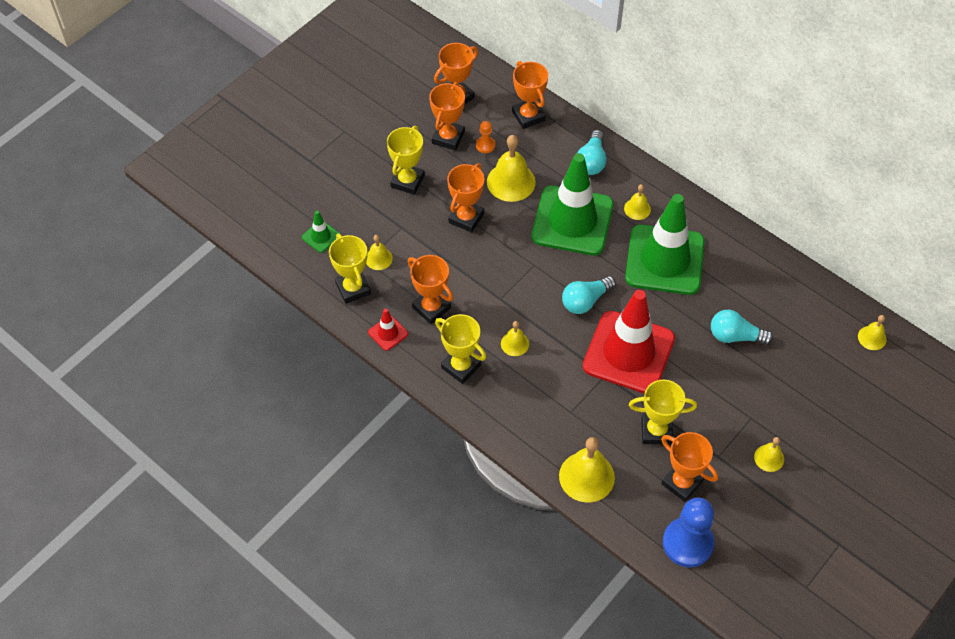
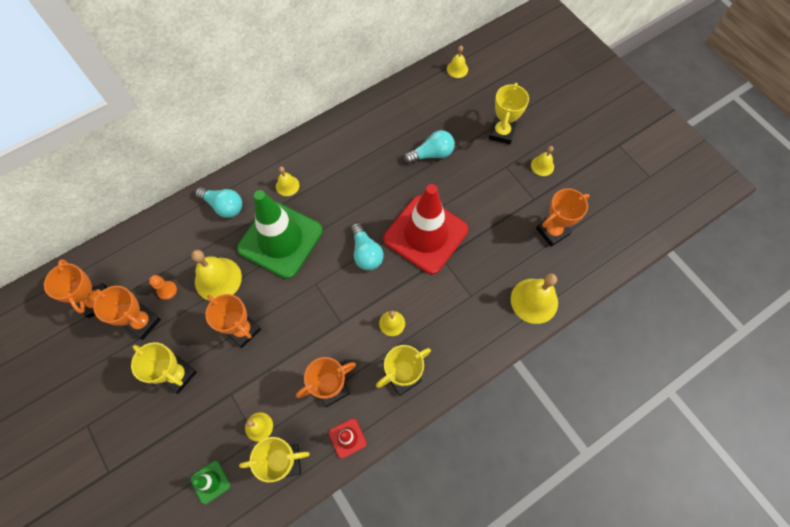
camera: 75 degrees left, 10 degrees up
orange trophy [512,61,548,129] -> none
green traffic cone [625,194,705,295] -> none
yellow trophy [629,380,697,445] -> yellow trophy moved to [488,83,529,144]
blue pawn [663,497,714,568] -> none
turquoise light bulb [711,310,773,345] -> turquoise light bulb turned 135 degrees counterclockwise [404,130,455,164]

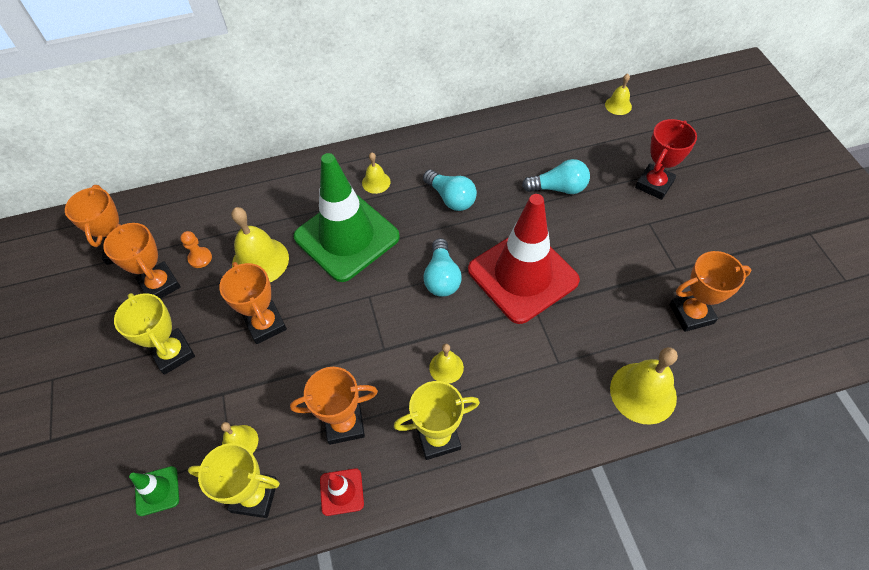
camera: 20 degrees right, 10 degrees down
turquoise light bulb [195,187,242,218] -> turquoise light bulb moved to [423,170,477,211]
yellow trophy [488,83,529,144] -> red trophy [635,119,697,200]
yellow bell [531,146,554,176] -> none

